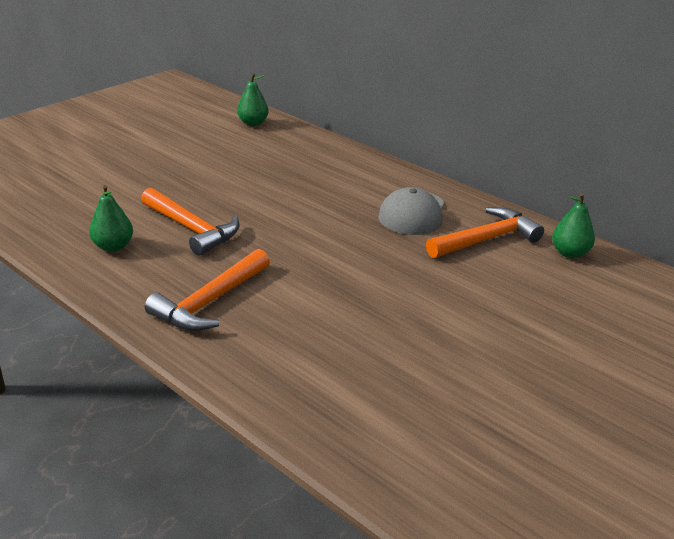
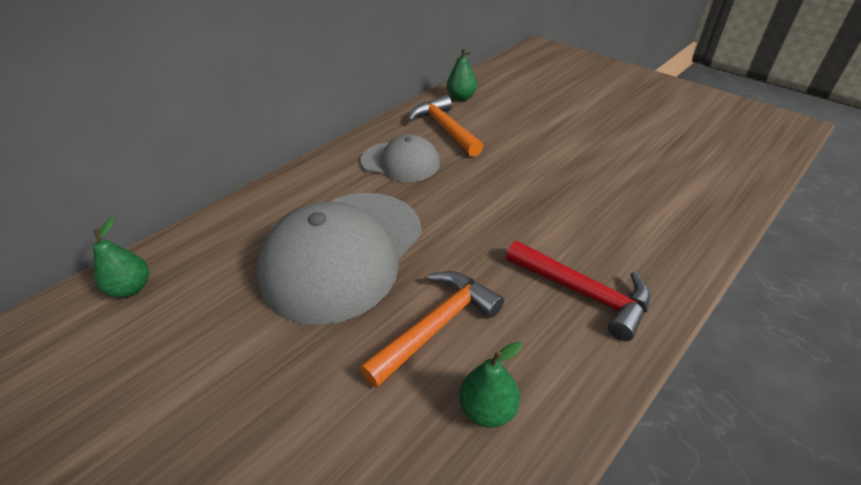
camera: 85 degrees left, 10 degrees up
orange hammer [145,249,270,331] -> red hammer [506,241,651,341]
none -> grey cap [257,193,422,325]

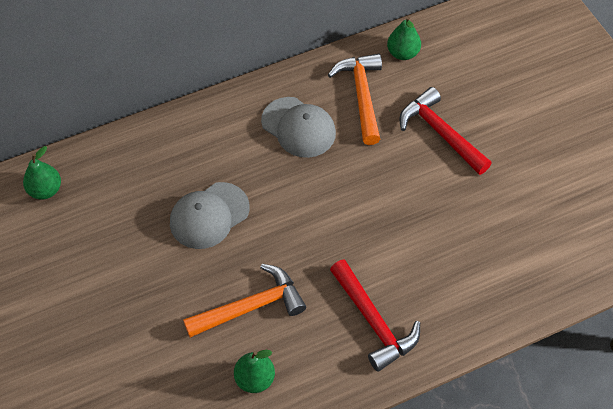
camera: 20 degrees right, 15 degrees up
grey cap [257,193,422,325] -> grey cap [170,182,250,249], size x0.55
none -> red hammer [399,87,492,175]

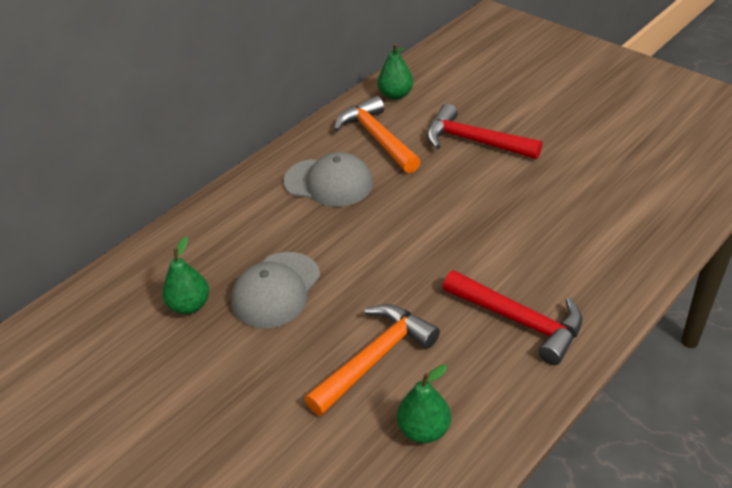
camera: 20 degrees left, 15 degrees down
green pear [23,146,61,200] -> green pear moved to [162,236,209,314]

